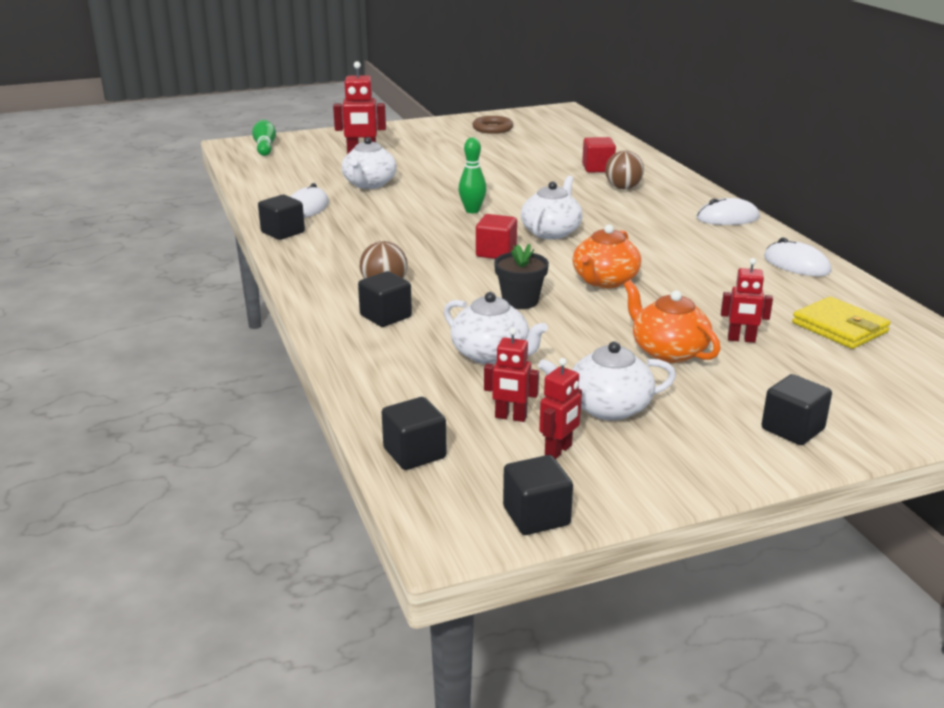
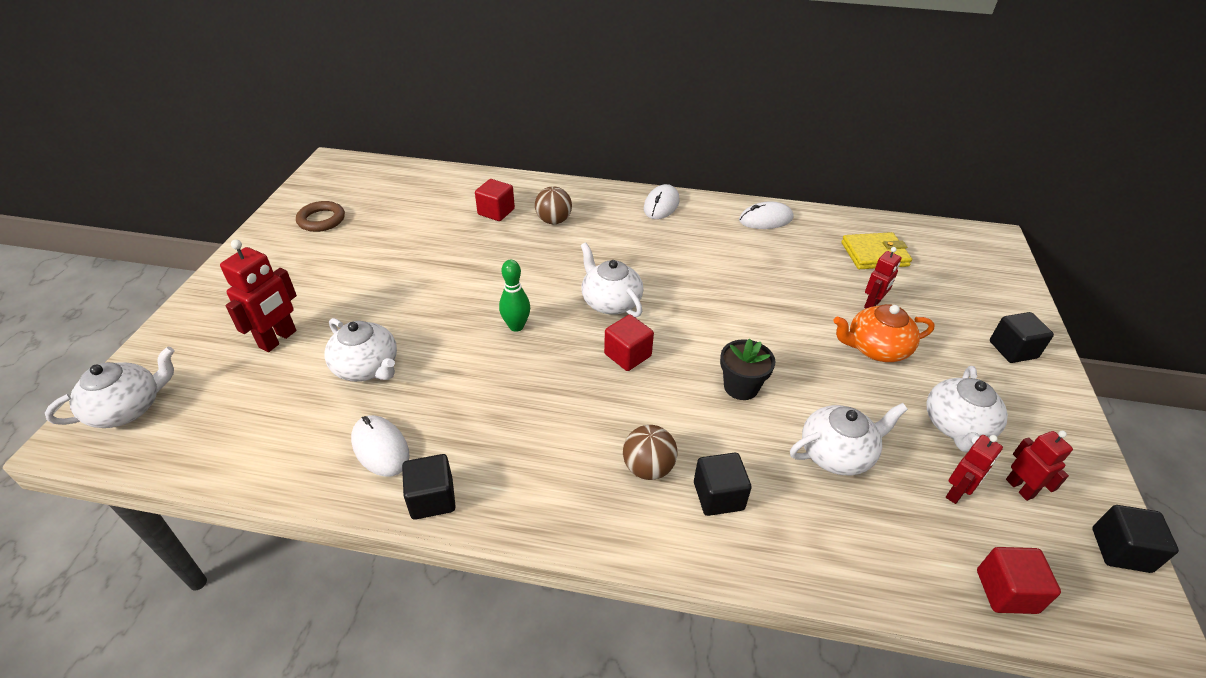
camera: 60 degrees left, 15 degrees up
green bowling pin [252,119,276,156] -> white teapot [45,347,175,428]
black cube [382,397,447,470] -> red cube [977,547,1061,614]
orange teapot [572,224,641,288] -> none

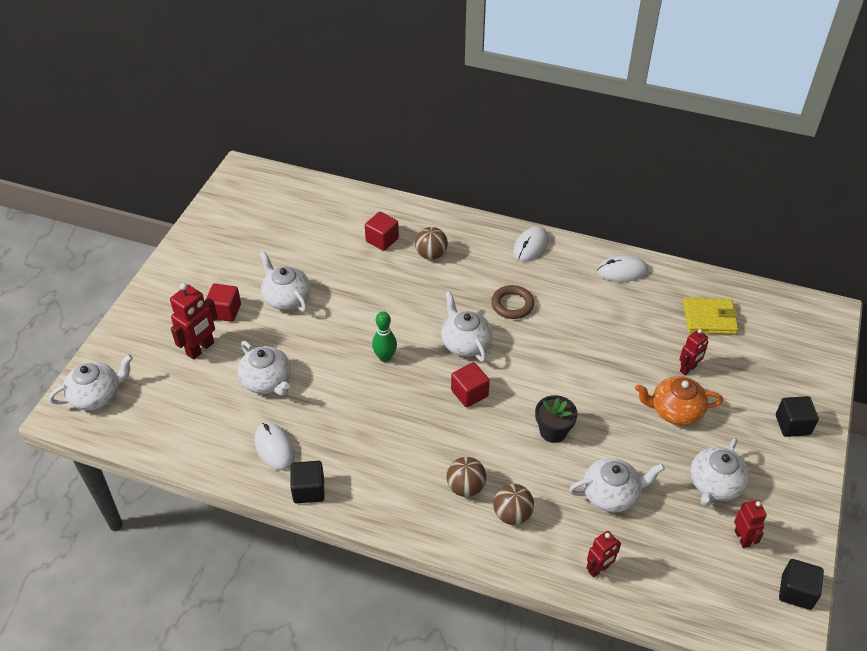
camera: 10 degrees right, 5 degrees up
brown ring [296,201,345,232] -> brown ring moved to [491,285,534,319]
black cube [694,453,752,516] -> brown ball [493,484,534,525]
red robot [946,435,1003,504] -> red robot moved to [587,531,621,577]
red cube [977,547,1061,614] -> red cube moved to [206,284,241,322]
none -> white teapot [260,251,311,312]

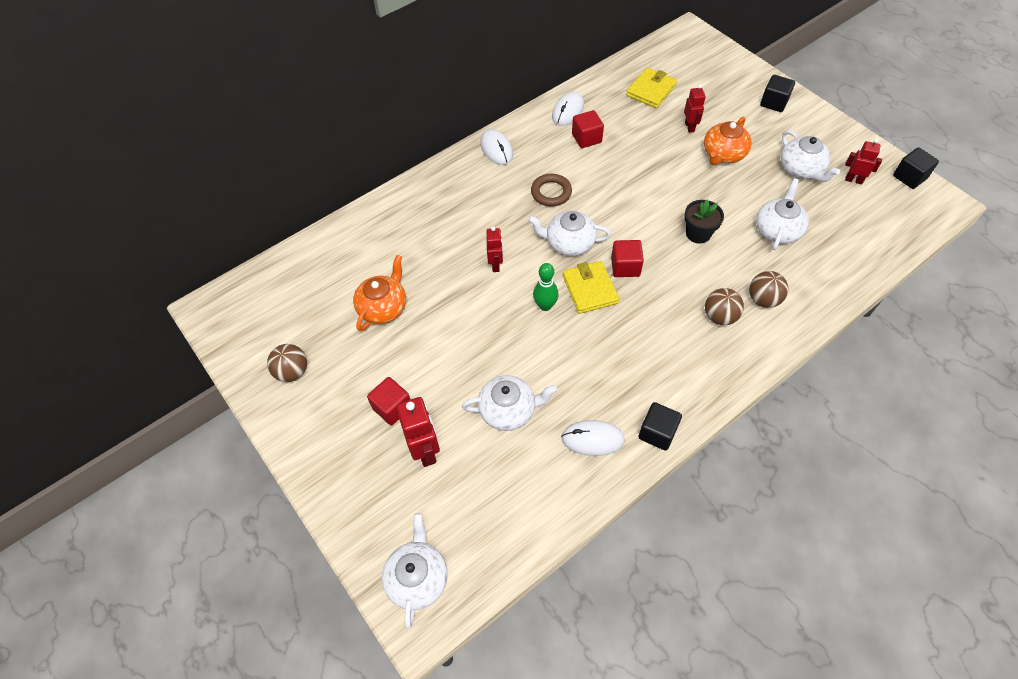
camera: 55 degrees left, 10 degrees up
white teapot [260,251,311,312] -> none
red cube [365,212,399,251] -> red cube moved to [572,110,604,148]
brown ball [415,227,448,260] -> brown ball moved to [267,344,307,382]
red robot [587,531,621,577] -> red robot moved to [487,227,503,272]
none -> orange teapot [353,255,406,331]
none -> yellow wallet [563,261,619,314]

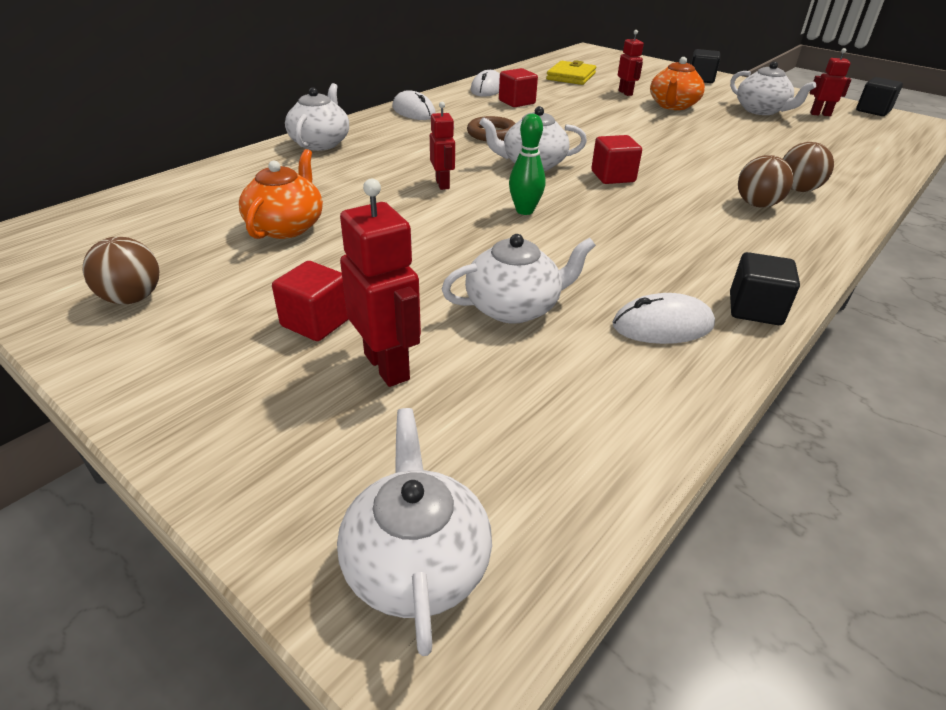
camera: 15 degrees left, 20 degrees down
yellow wallet [563,261,619,314] -> none
black flower pot [684,199,724,244] -> none
white teapot [756,178,809,250] -> white teapot moved to [285,83,349,151]

